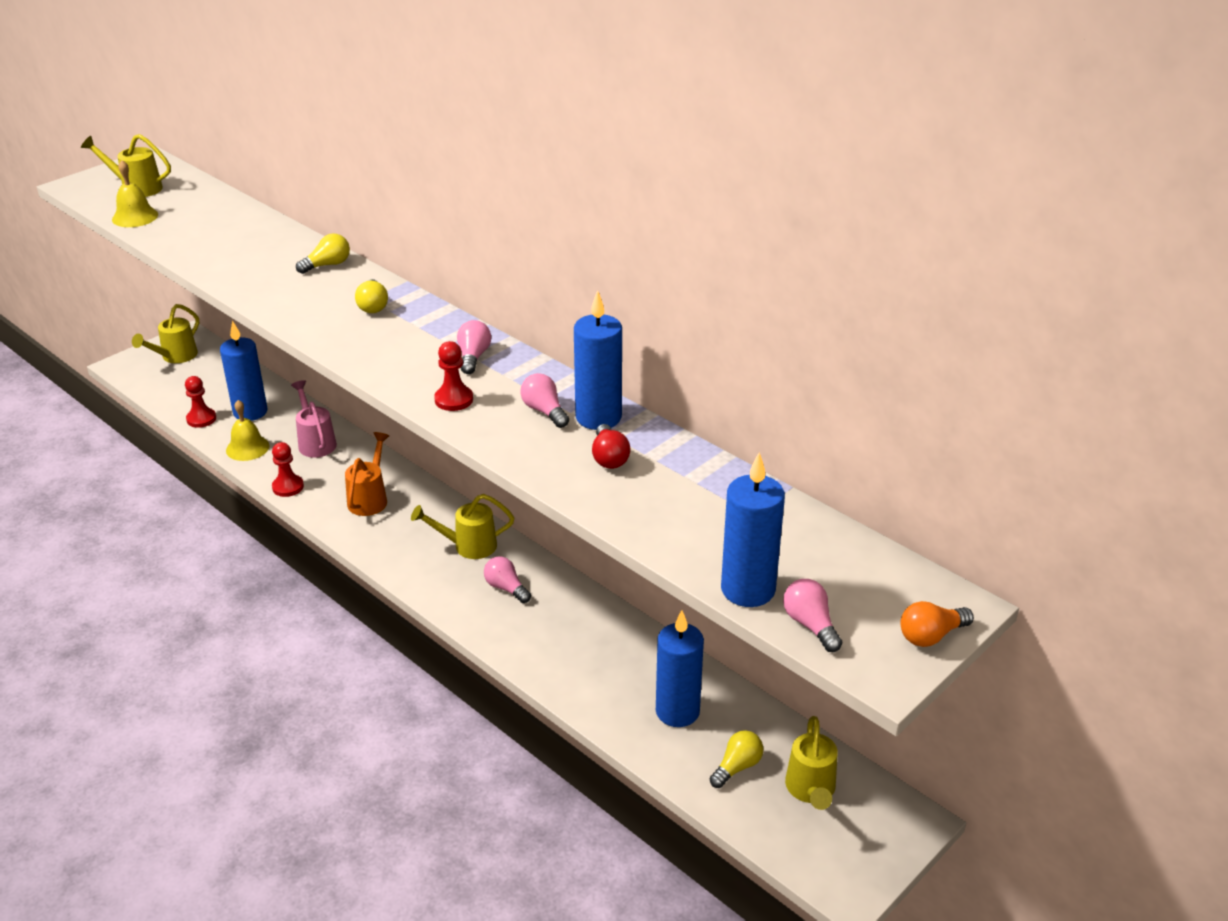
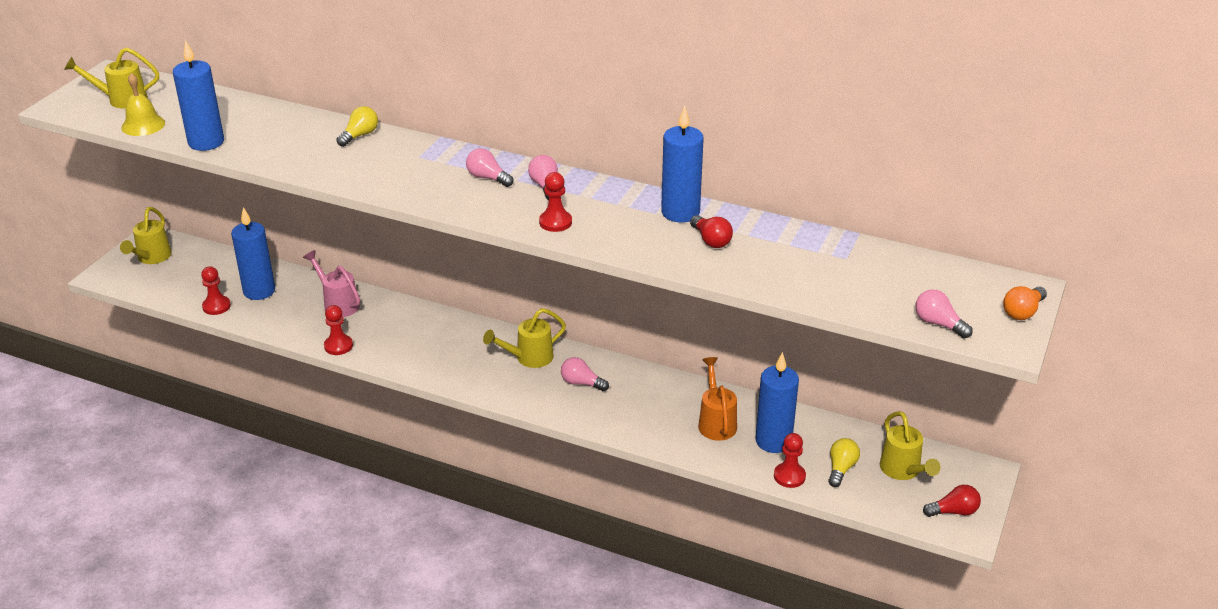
camera: 20 degrees left, 0 degrees up
yellow bell [226,400,269,461] -> none
orange watering can [345,432,389,516] -> orange watering can moved to [698,357,737,441]
yellow light bulb [355,279,388,313] -> none
pink light bulb [520,373,569,428] -> pink light bulb moved to [466,148,513,187]
blue candle [721,452,785,607] -> blue candle moved to [173,40,224,151]
none -> red pawn [774,433,806,488]
none -> red light bulb [923,485,981,517]

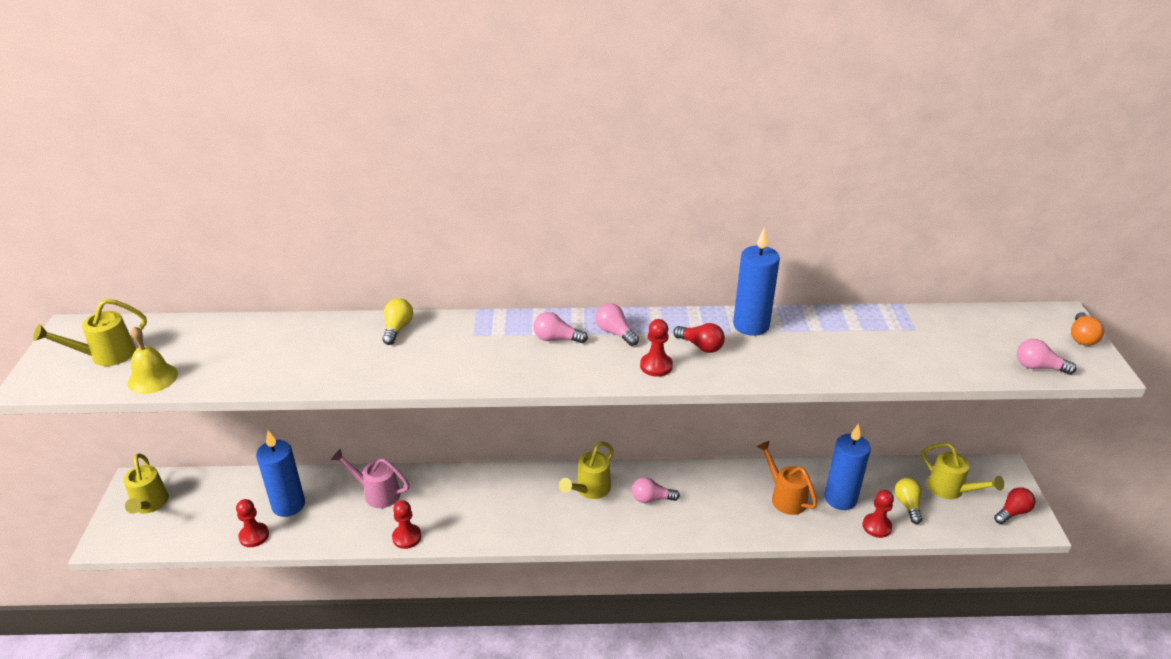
camera: 25 degrees left, 0 degrees up
blue candle [173,40,224,151] -> none
red light bulb [690,215,733,248] -> red light bulb moved to [673,323,725,353]

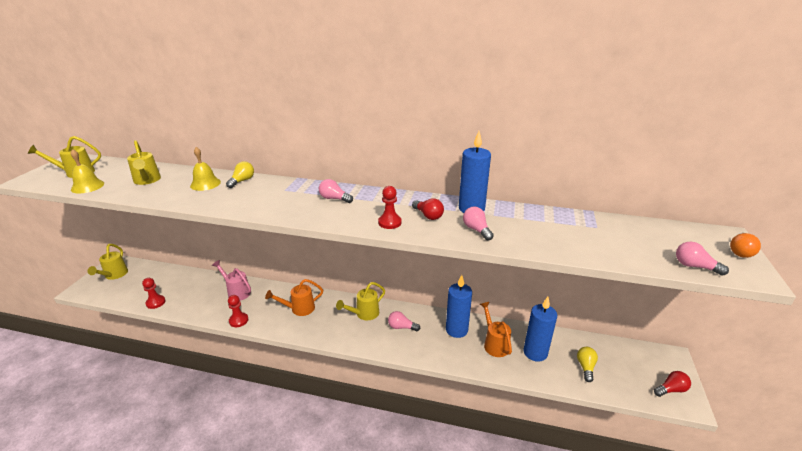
camera: 15 degrees right, 5 degrees down
blue candle [256,431,305,517] -> blue candle moved to [446,275,472,338]
pink light bulb [596,303,639,346] -> pink light bulb moved to [463,206,494,241]
red pawn [863,490,894,538] -> none
yellow watering can [921,443,1004,499] -> yellow watering can moved to [127,140,161,185]
none -> yellow bell [190,147,221,191]
none -> orange watering can [265,279,323,316]

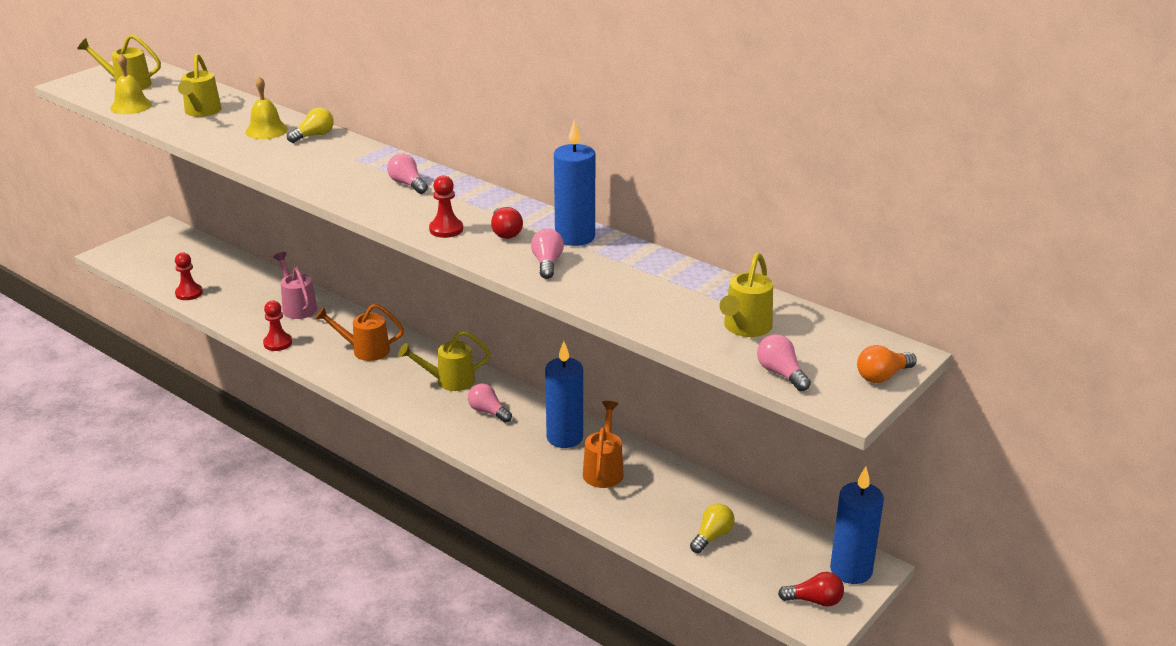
camera: 25 degrees right, 0 degrees up
yellow watering can [87,244,128,280] -> yellow watering can moved to [720,253,773,337]
blue candle [523,297,557,362] -> blue candle moved to [830,466,884,584]

